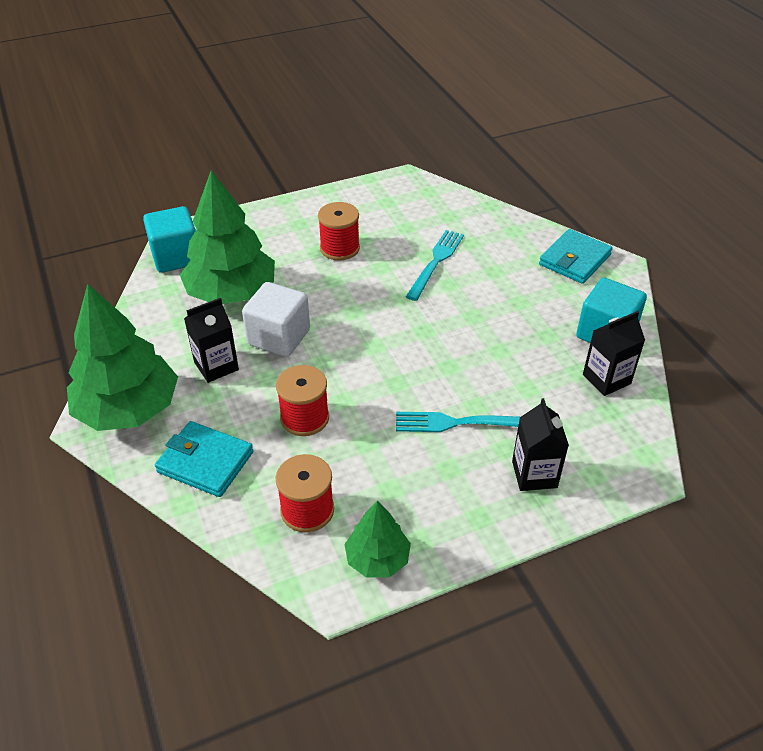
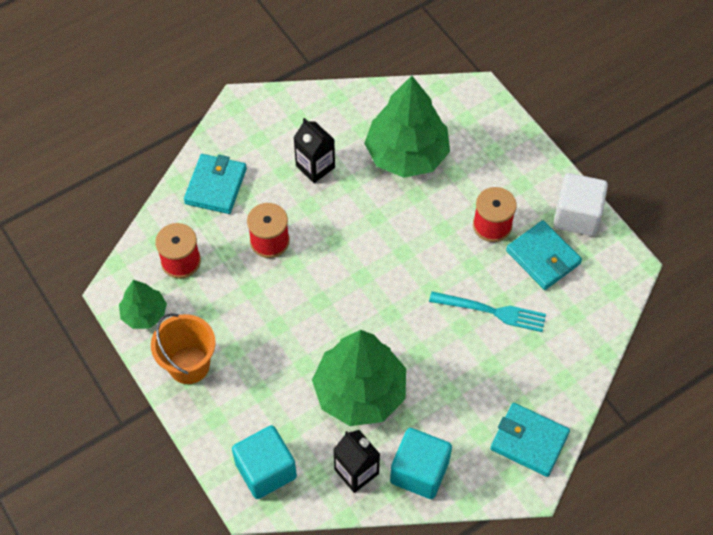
camera: 80 degrees right, 15 degrees up
green tree [67,284,178,431] -> green tree moved to [312,330,406,426]
turquoise cube [143,206,196,273] -> turquoise cube moved to [232,425,297,499]
white cube [242,282,310,357] -> white cube moved to [553,173,608,236]
turquoise fork [396,412,520,432] -> none
black carton [512,398,569,491] -> none
none -> orange bucket [151,313,216,384]
none -> turquoise wallet [506,220,582,290]

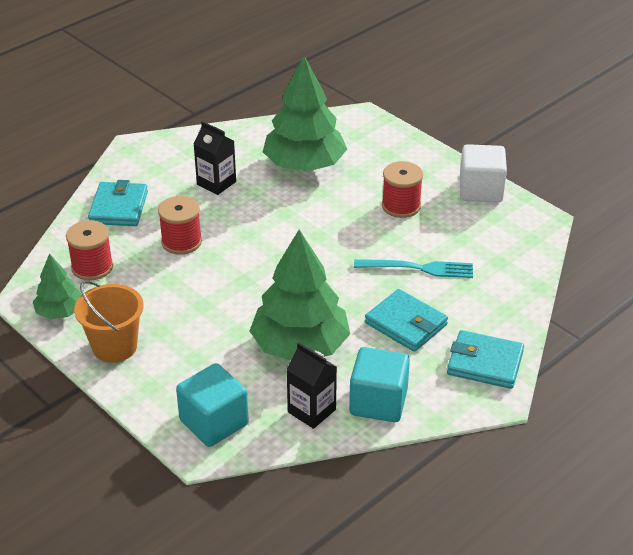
camera: 10 degrees left, 20 degrees down
turquoise wallet [506,220,582,290] -> turquoise wallet moved to [365,289,448,352]

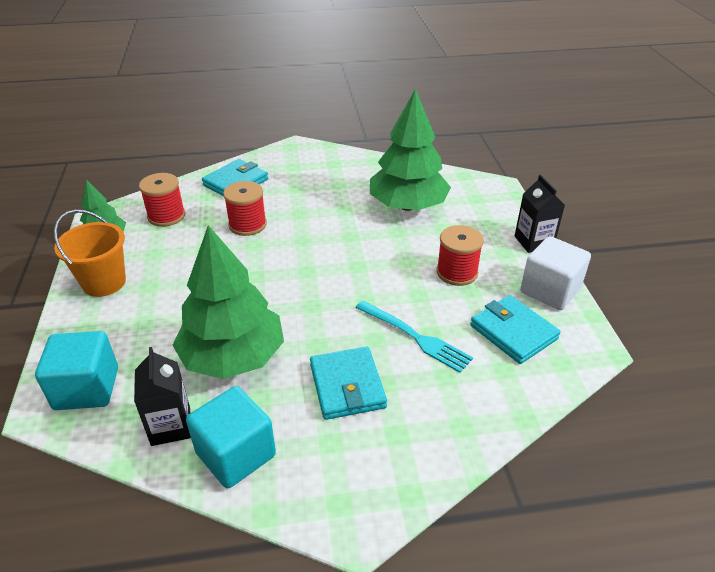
camera: 35 degrees right, 0 degrees up
black carton [194,121,236,195] -> black carton moved to [515,174,565,253]
turquoise wallet [447,330,524,389] -> turquoise wallet moved to [470,295,561,364]

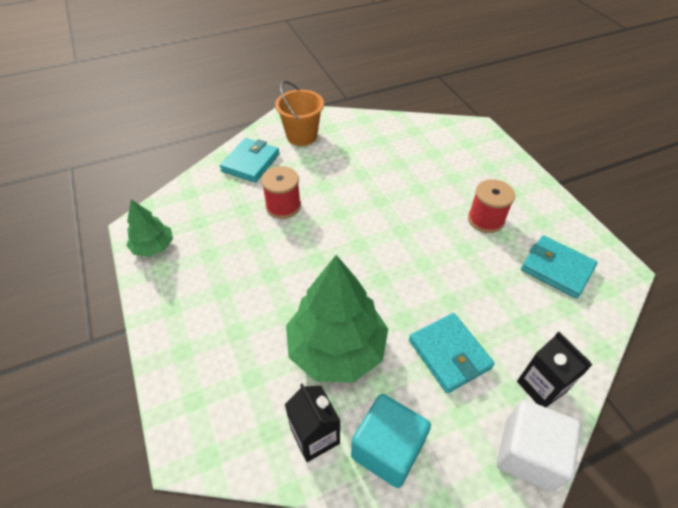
camera: 15 degrees left, 10 degrees up
turquoise cube [35,331,118,410] -> none
orange bucket [54,210,126,297] -> orange bucket moved to [275,81,324,146]
red spool [139,173,185,227] -> none
turquoise fork [355,301,473,373] -> none
green tree [370,89,451,211] -> none
black carton [515,174,565,253] -> black carton moved to [517,332,592,407]
white cube [520,236,591,310] -> white cube moved to [497,400,581,492]

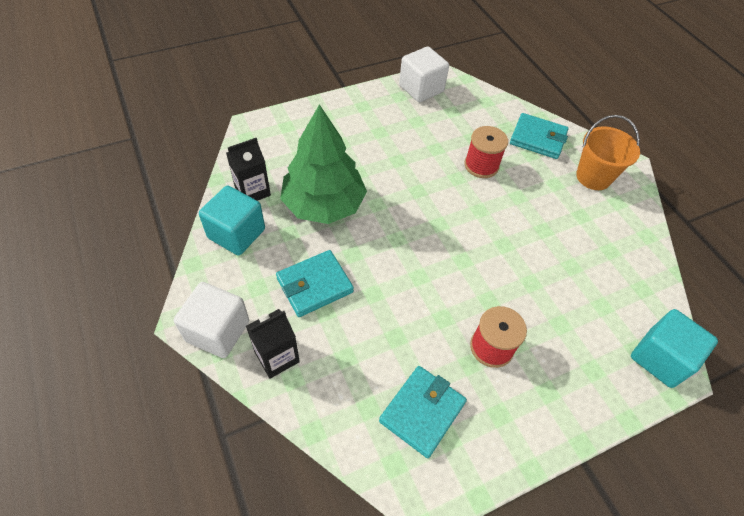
camera: 85 degrees right, 5 degrees up
green tree [126,199,173,257] -> white cube [399,47,449,102]
none -> turquoise cube [631,309,718,388]

